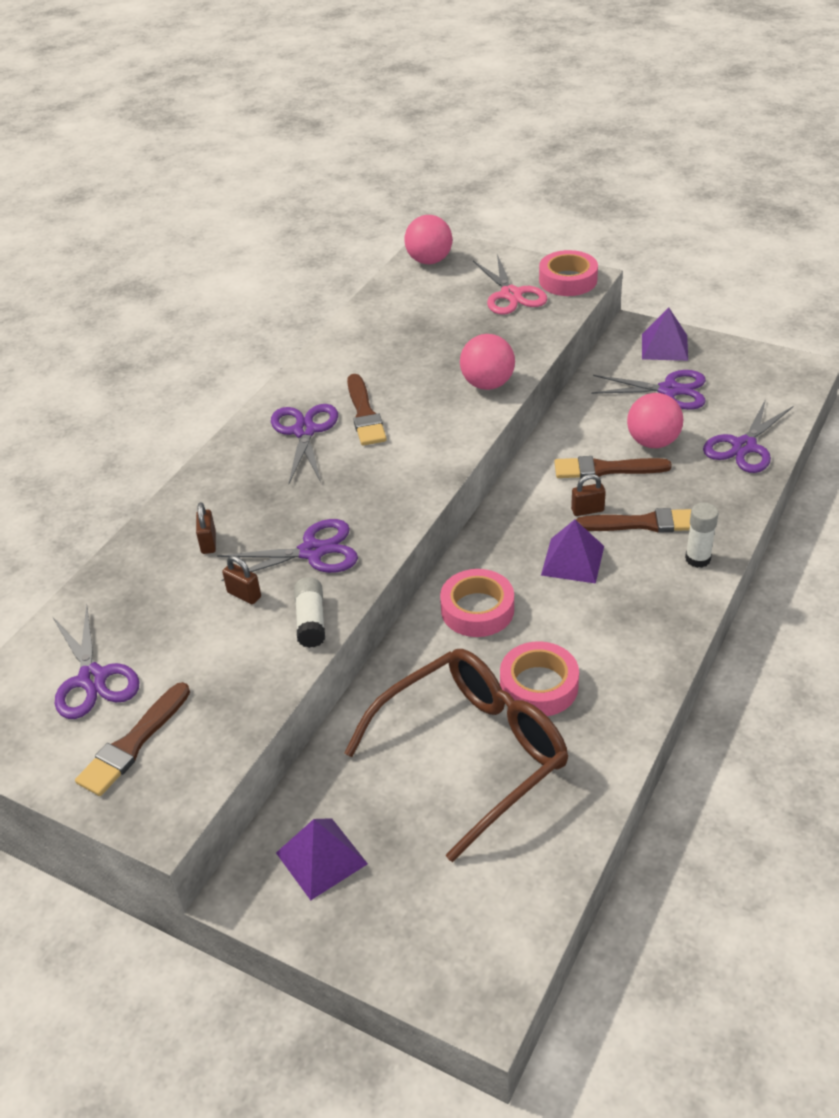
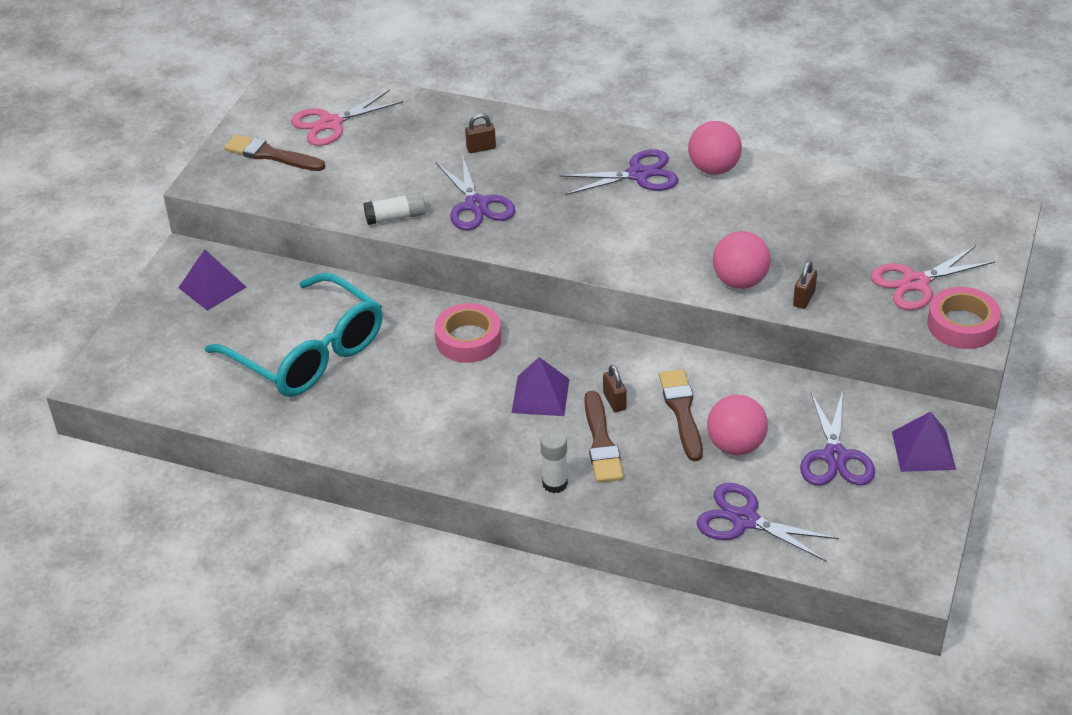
camera: 80 degrees right, 0 degrees up
purple scissors [53,604,140,719] -> pink scissors [291,90,403,146]
brown padlock [222,556,261,604] -> brown padlock moved to [793,261,817,309]
brown glasses [344,649,569,862] -> turquoise glasses [205,273,383,397]
brown brush [347,374,387,446] -> none
pink ball [404,215,453,264] -> pink ball moved to [688,121,742,175]
pink tape [500,641,579,716] -> none

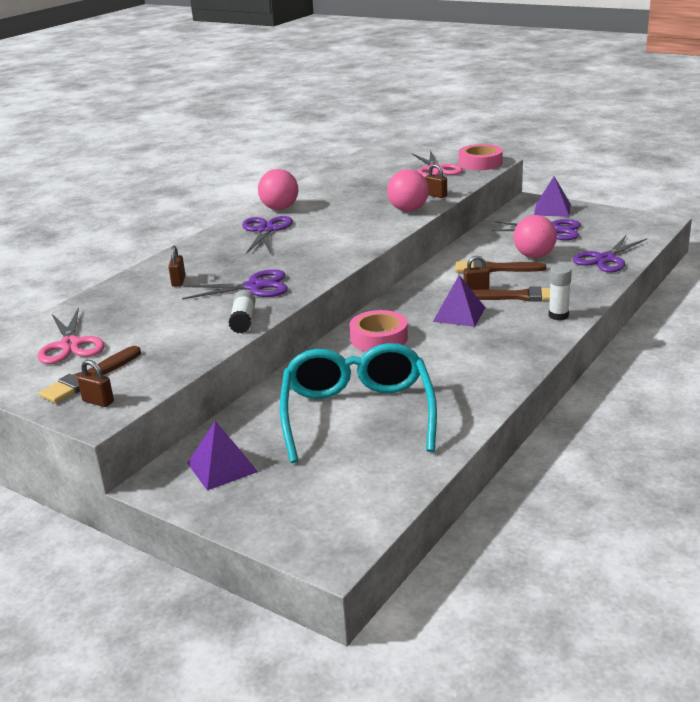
camera: 75 degrees left, 15 degrees down
turquoise glasses [205,273,383,397] -> turquoise glasses turned 60 degrees counterclockwise [280,343,437,463]
none -> brown padlock [77,360,114,407]

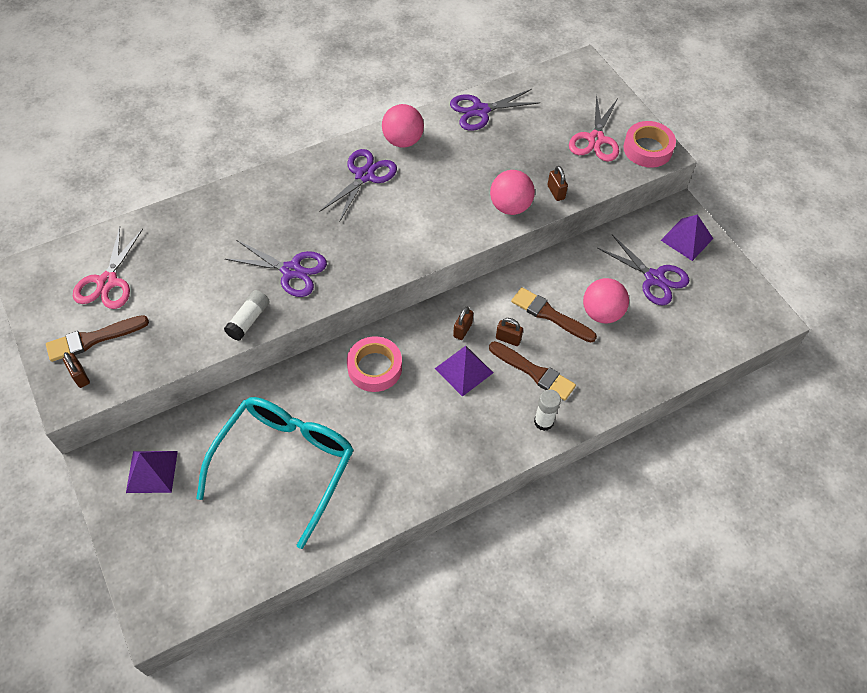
camera: 25 degrees right, 30 degrees up
brown padlock [168,245,186,287] -> brown padlock moved to [453,307,473,340]
purple scissors [573,235,647,272] -> purple scissors moved to [450,89,540,131]

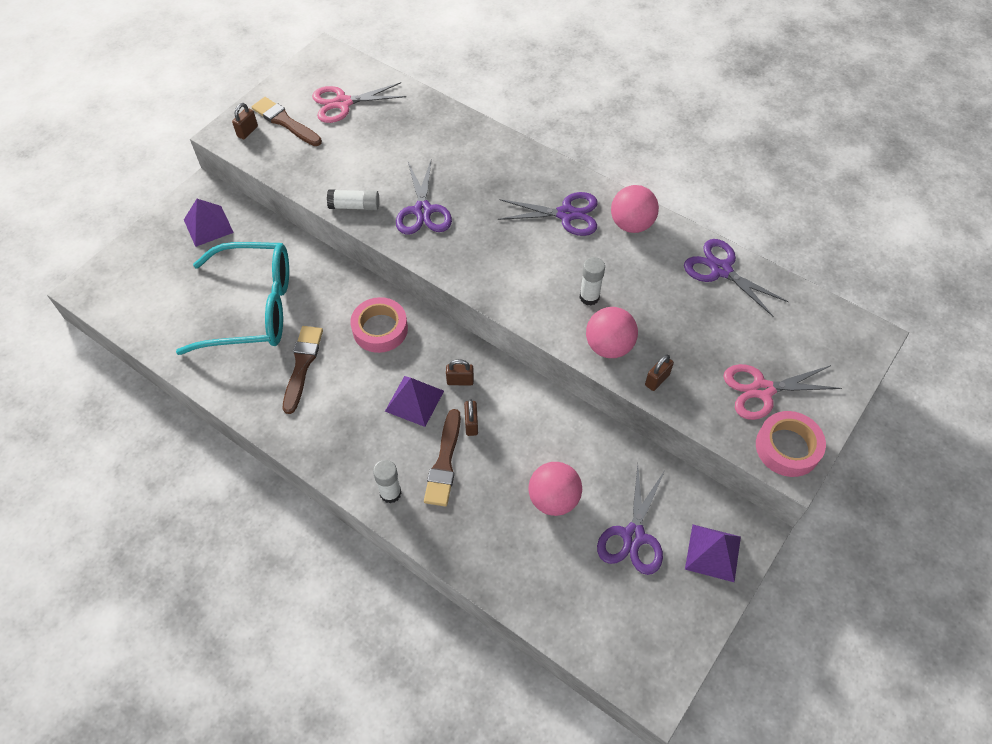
camera: 65 degrees right, 0 degrees up
brown brush [511,287,597,343] -> brown brush moved to [283,326,323,414]
none -> white glue stick [579,257,605,306]

